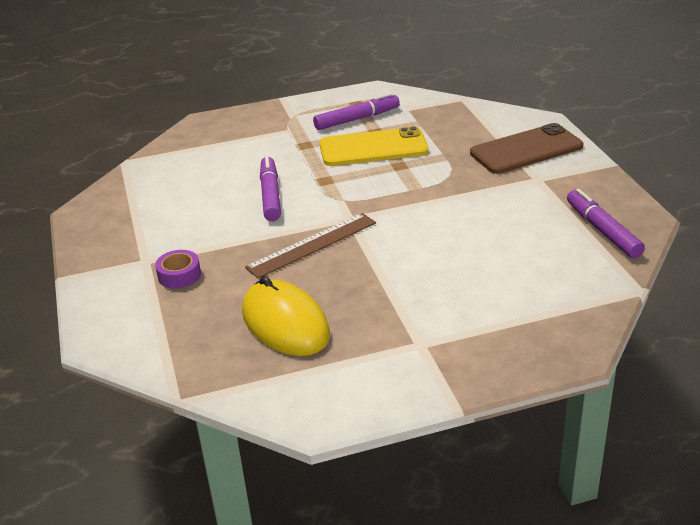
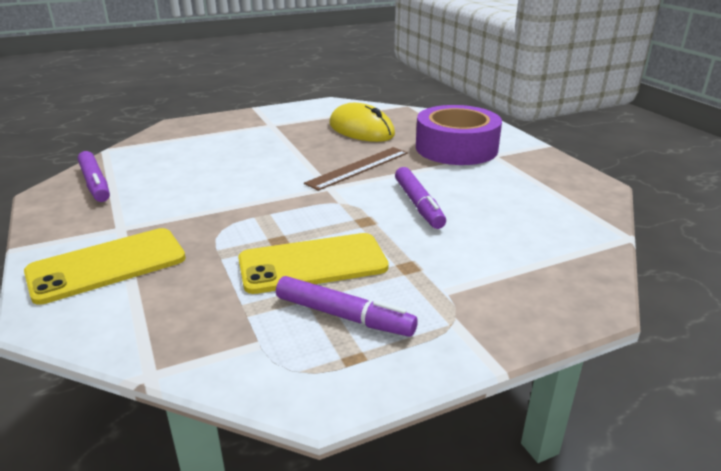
camera: 170 degrees right, 5 degrees down
purple tape [155,250,201,289] -> purple tape [416,105,502,165], size x2.42
purple marker [313,93,400,130] -> purple marker turned 120 degrees counterclockwise [276,276,418,337]
brown phone [470,123,583,174] -> yellow phone [24,228,186,305]

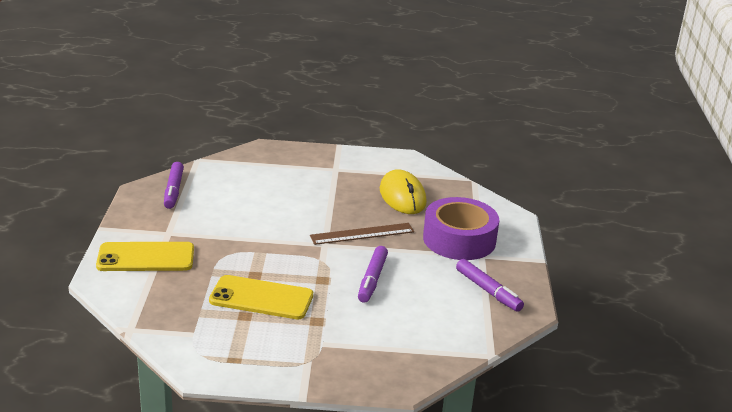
camera: 25 degrees right, 0 degrees up
purple marker [276,276,418,337] -> purple marker moved to [456,259,524,312]

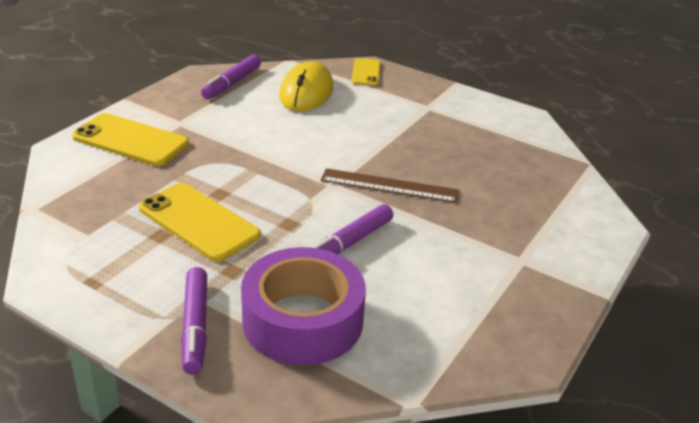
camera: 30 degrees right, 5 degrees up
yellow mouse [380,169,427,214] -> yellow mouse moved to [279,61,333,112]
purple tape [423,197,499,260] -> purple tape moved to [241,247,366,365]
purple marker [456,259,524,312] -> purple marker moved to [181,267,207,374]
none -> yellow phone [352,58,380,86]

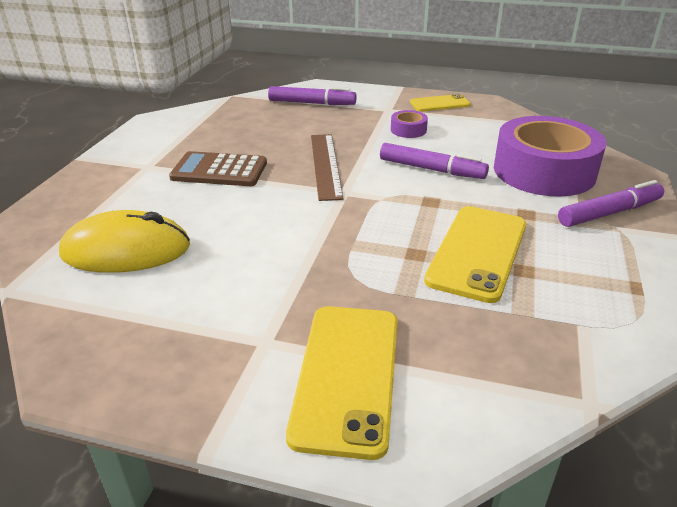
camera: 105 degrees left, 0 degrees up
purple marker [201,54,261,99] -> purple marker moved to [268,86,357,105]
yellow phone [352,58,380,86] -> yellow phone moved to [410,94,471,112]
none -> brown calculator [169,151,267,186]
none -> purple tape [391,110,428,138]

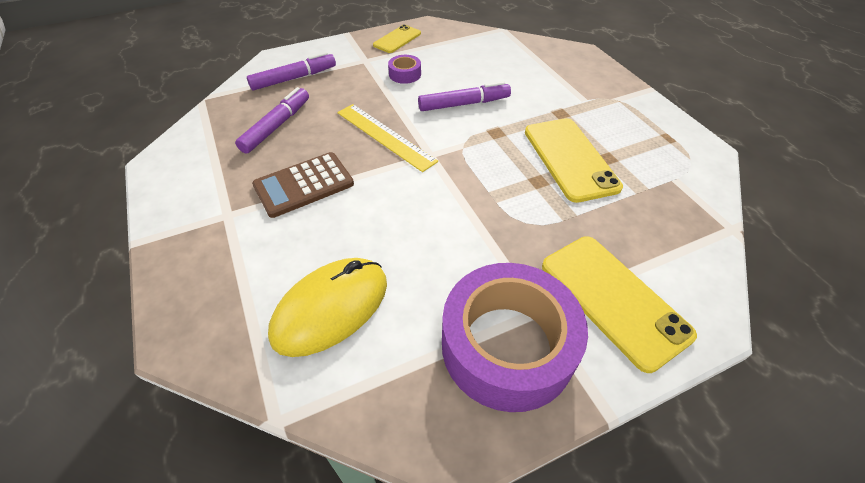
camera: 40 degrees left, 15 degrees up
brown ruler [311,134,344,201] -> yellow ruler [337,104,438,172]
purple tape [494,116,607,197] -> purple tape moved to [442,263,588,412]
purple marker [558,180,664,227] -> purple marker moved to [235,87,309,154]

